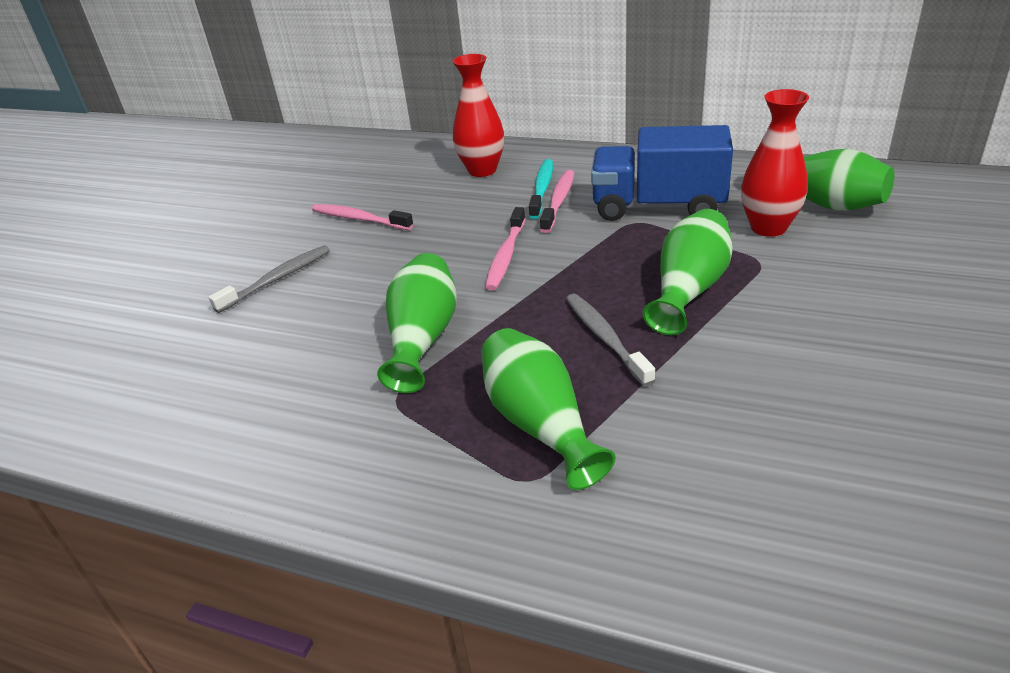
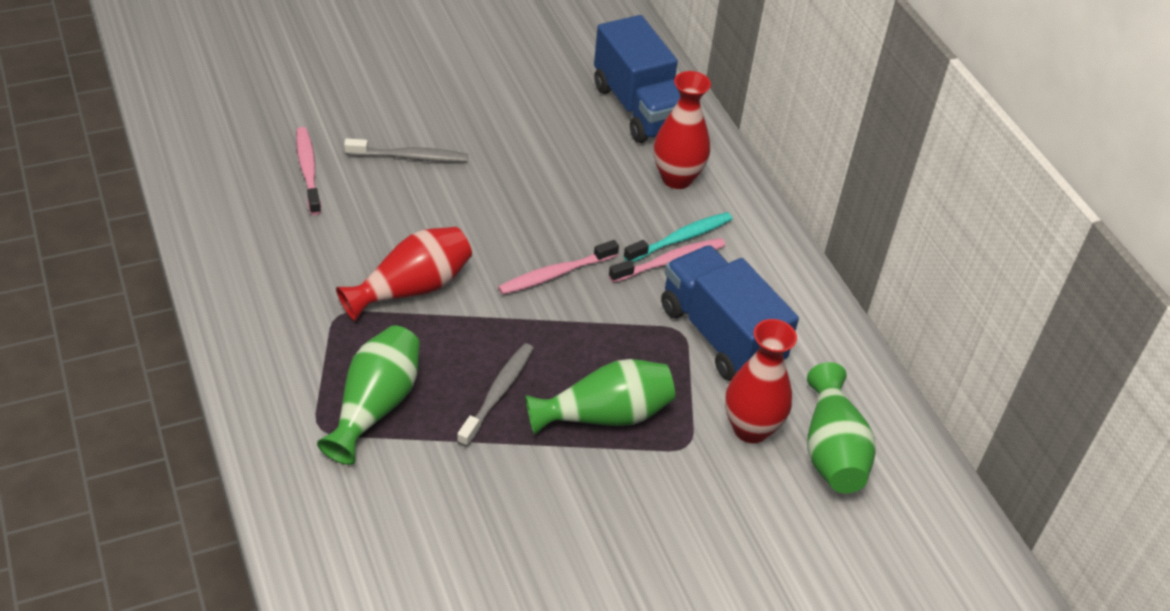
camera: 40 degrees right, 10 degrees up
pink toothbrush [312,204,414,230] -> pink toothbrush moved to [296,127,321,215]
green vase [377,253,457,393] -> red vase [336,227,472,321]
none -> blue truck [594,15,680,143]

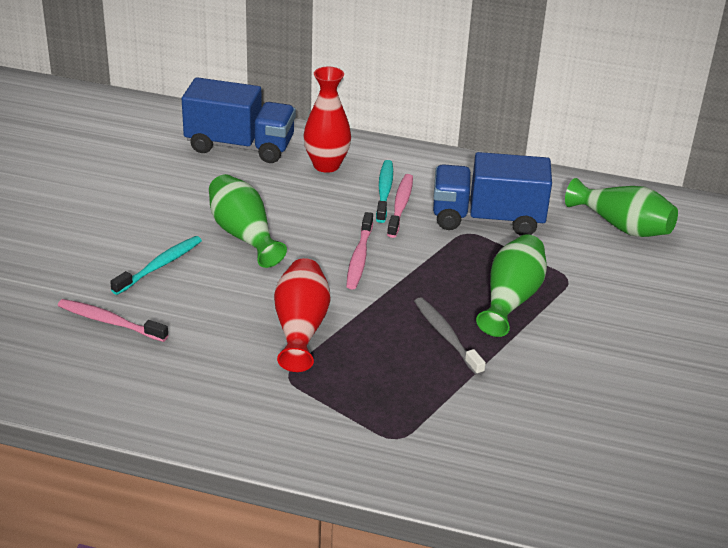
camera: 50 degrees left, 10 degrees down
green vase [317,325,420,465] -> green vase moved to [209,174,287,268]
grey toothbrush [344,138,468,162] -> turquoise toothbrush [110,236,202,295]
red vase [725,319,797,443] -> none

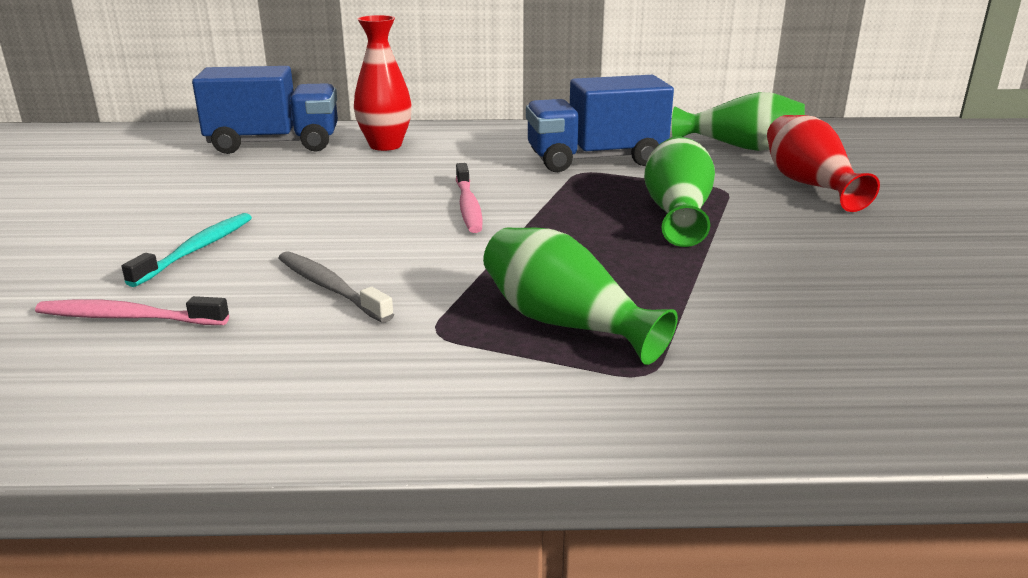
camera: 15 degrees left, 10 degrees down
green vase [209,174,287,268] -> green vase moved to [483,228,678,365]
red vase [274,258,330,372] -> red vase moved to [767,115,880,212]
turquoise toothbrush [376,160,393,223] -> none
pink toothbrush [387,174,413,238] -> none
grey toothbrush [414,297,486,376] -> grey toothbrush moved to [279,251,394,323]

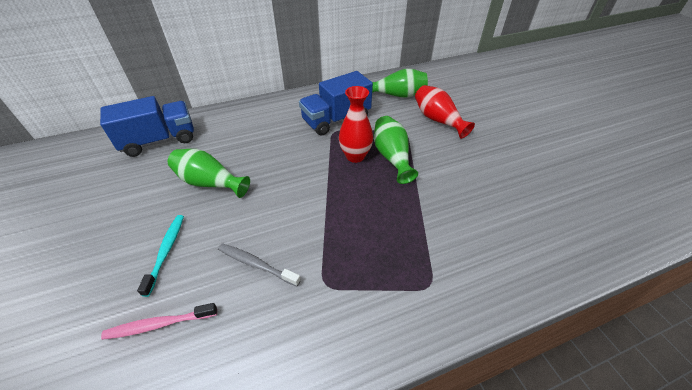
camera: 20 degrees left, 20 degrees up
red vase [354,15,412,151] -> red vase moved to [339,86,373,163]
pink toothbrush [456,163,482,233] -> none
green vase [483,228,678,365] -> green vase moved to [168,149,250,198]

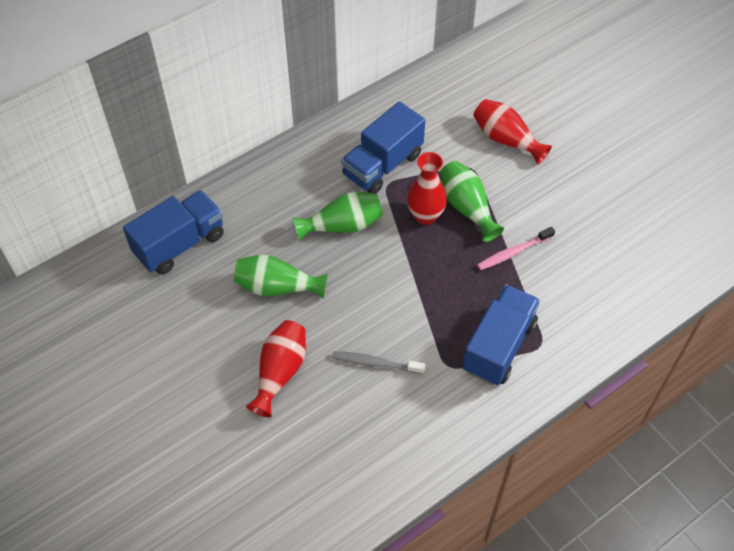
camera: 15 degrees left, 10 degrees up
pink toothbrush [101,303,217,340] -> pink toothbrush moved to [477,227,555,270]
turquoise toothbrush [137,215,184,297] -> red vase [246,320,306,418]
green vase [372,69,428,98] -> green vase moved to [293,192,383,240]
none -> blue truck [462,285,540,386]

